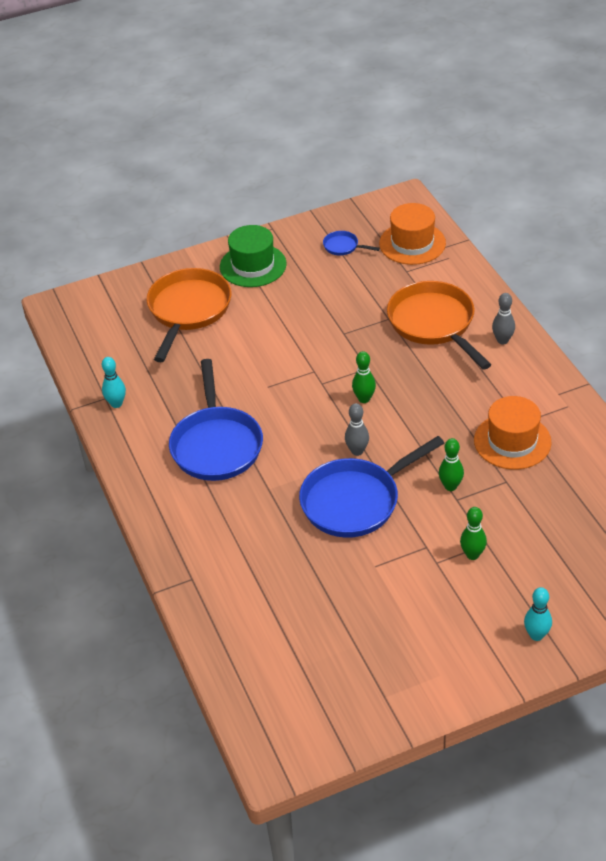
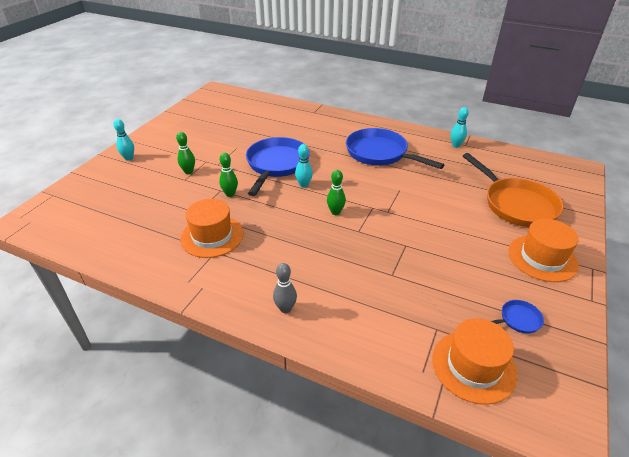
camera: 135 degrees right, 5 degrees down
green hat [220,225,286,287] -> orange hat [508,219,579,282]
grey bowling pin [345,403,369,456] -> turquoise bowling pin [295,144,313,188]
orange pan [387,281,491,370] -> none

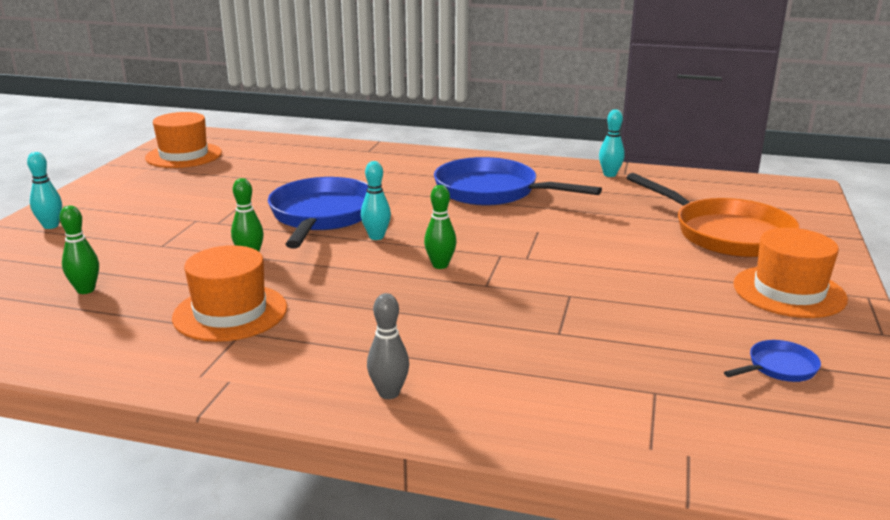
camera: 10 degrees left, 15 degrees down
green bowling pin [176,132,195,174] -> green bowling pin moved to [59,206,99,294]
orange hat [432,318,517,405] -> orange hat moved to [145,112,222,168]

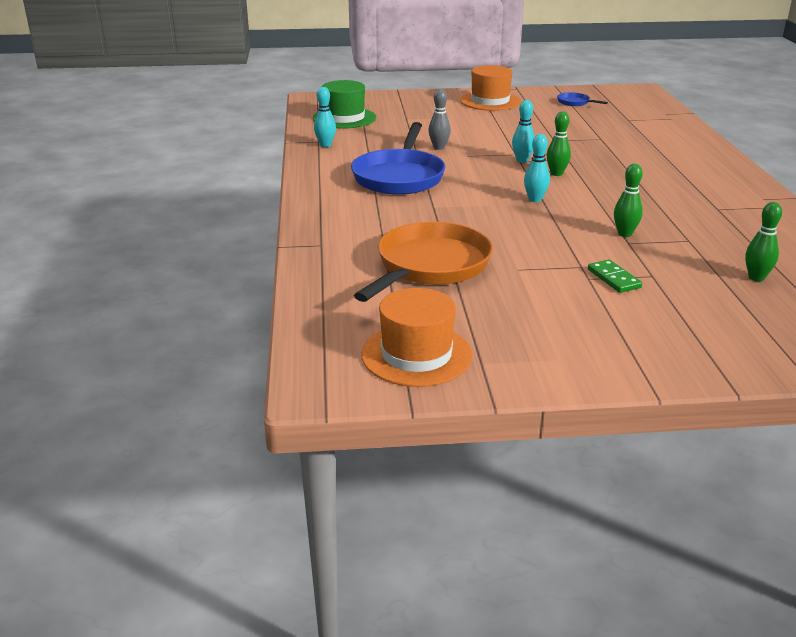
camera: 110 degrees left, 5 degrees up
turquoise bowling pin [27,152,62,229] -> turquoise bowling pin moved to [512,100,535,163]
orange hat [172,245,287,342] -> none
blue pan [268,177,368,248] -> none
grey bowling pin [367,293,409,399] -> grey bowling pin moved to [428,89,451,150]
orange pan [627,173,800,258] -> orange pan moved to [354,221,493,302]
none -> green hat [313,80,376,129]
none -> green domino [588,260,642,293]

